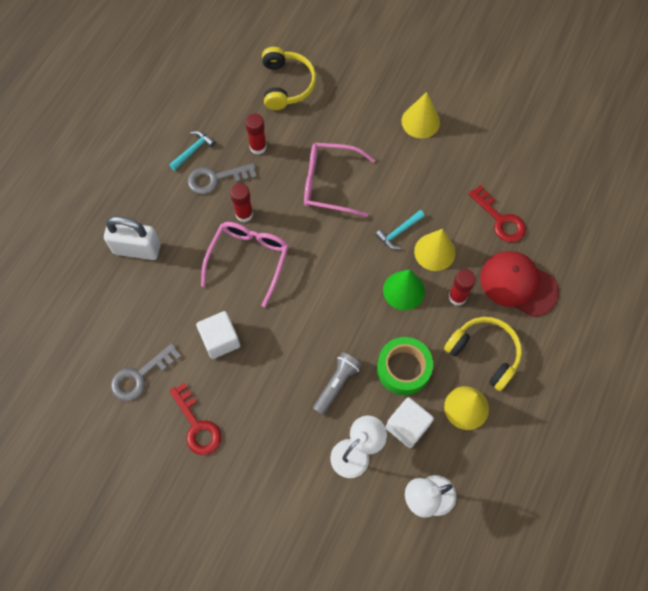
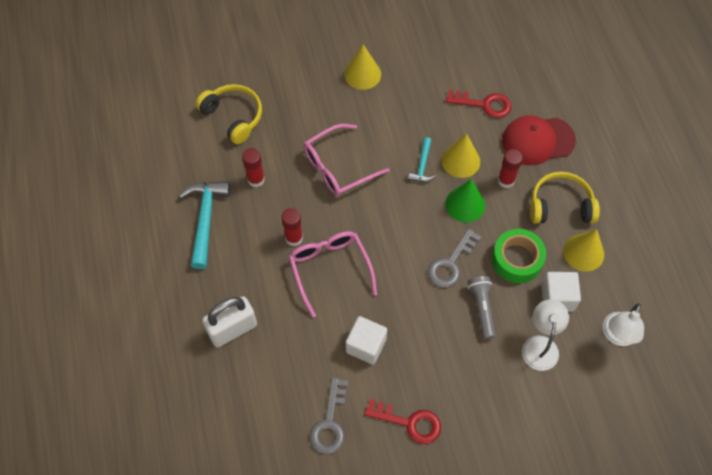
camera: 40 degrees left, 5 degrees down
turquoise hammer [169,131,216,171] -> turquoise hammer [179,181,230,269], size x1.83
grey key [188,163,257,194] -> grey key moved to [428,228,481,287]

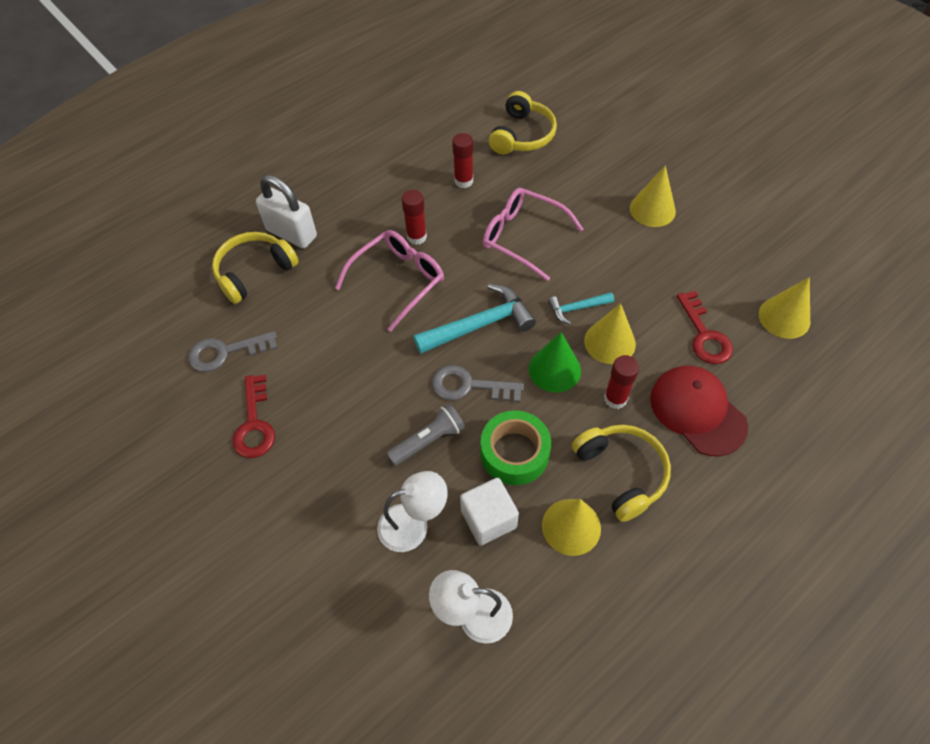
camera: 65 degrees right, 5 degrees down
turquoise hammer [179,181,230,269] -> turquoise hammer moved to [413,284,536,354]
white cube [345,316,387,365] -> none
none -> yellow headphones [212,232,299,304]
none -> yellow cone [759,277,810,339]

